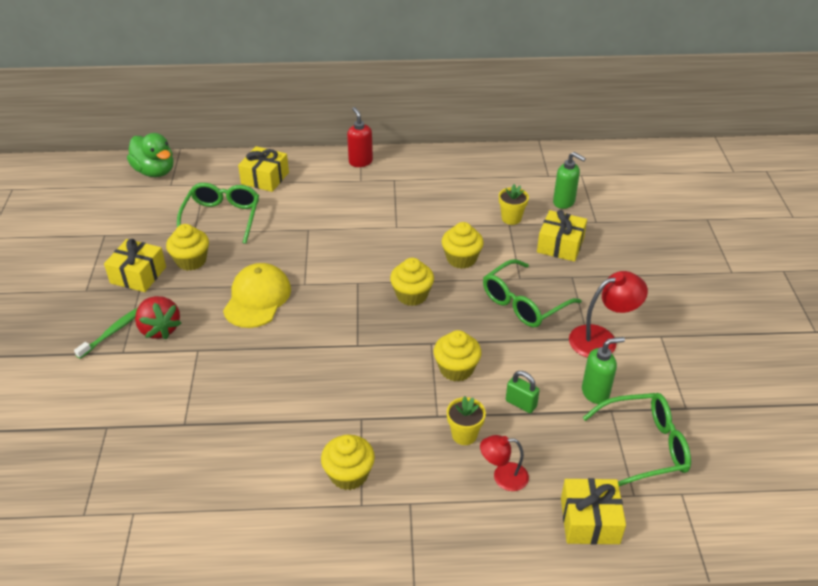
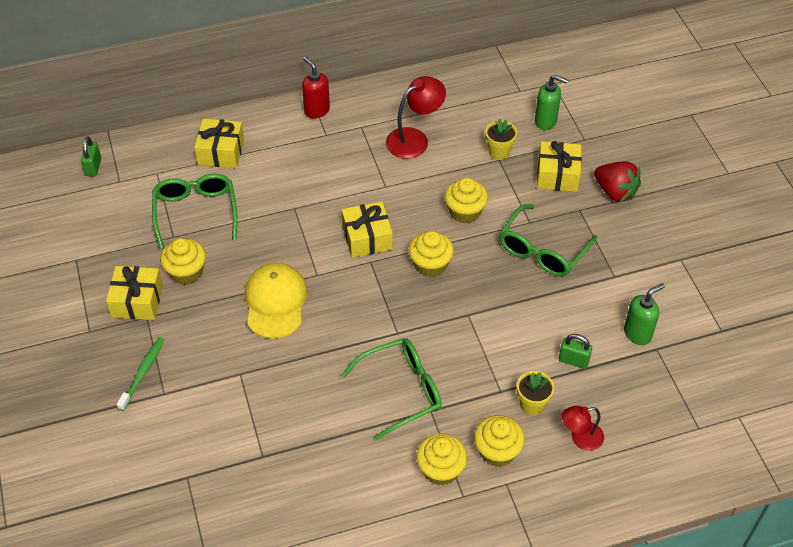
camera: 15 degrees left, 10 degrees up
green duck [127,133,174,177] -> green padlock [81,136,101,176]
red strawberry [135,296,181,340] -> red strawberry moved to [594,161,641,202]
yellow cupcake [434,330,482,382] -> yellow cupcake moved to [474,415,525,467]
yellow gift [561,478,626,545] -> yellow gift moved to [342,201,393,258]
red lamp [569,271,648,358] -> red lamp moved to [386,76,446,159]
green glasses [583,393,691,486] -> green glasses moved to [342,338,442,441]

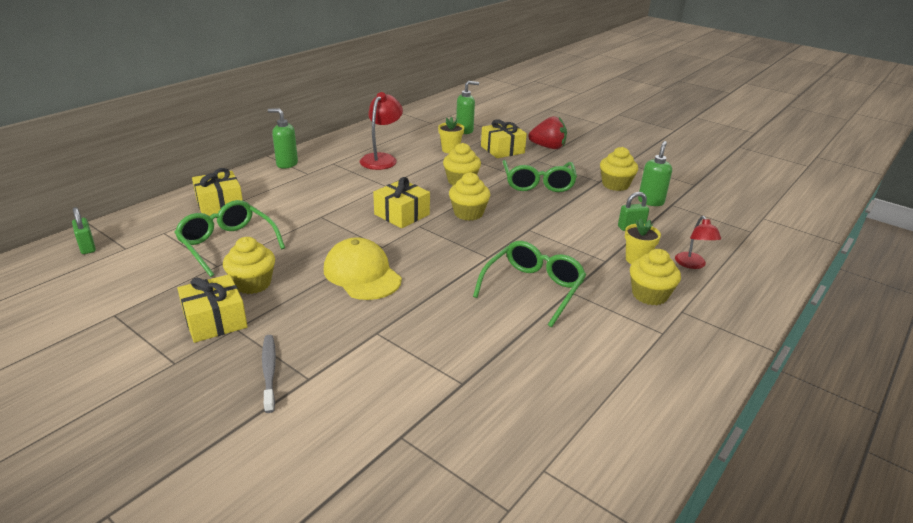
camera: 35 degrees left, 20 degrees down
green toothbrush [117,337,165,411] -> grey toothbrush [262,335,276,413]
red soap dispenser [302,56,330,119] -> green soap dispenser [268,109,298,169]
yellow cupcake [416,433,468,486] -> yellow cupcake moved to [600,147,638,191]
red lamp [562,406,604,451] -> red lamp turned 45 degrees counterclockwise [675,216,721,269]

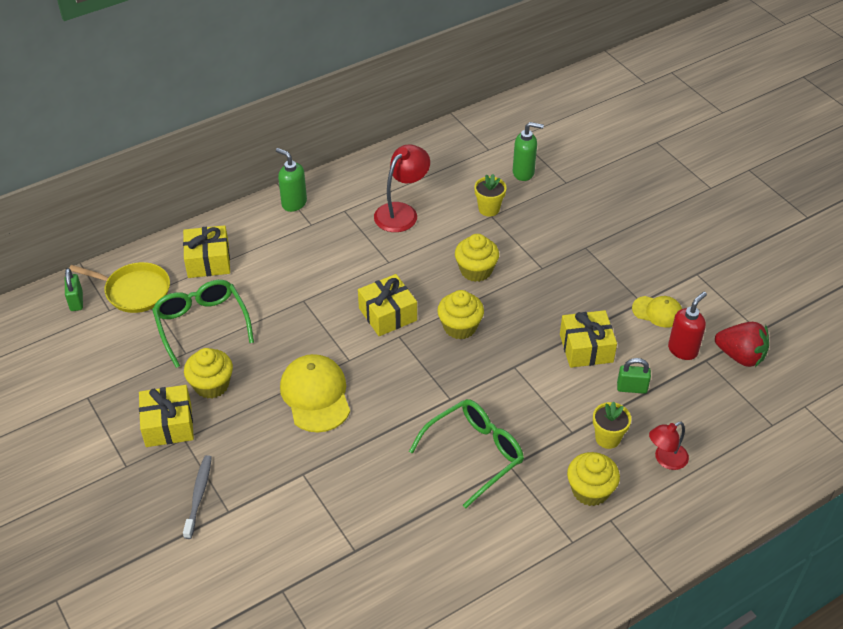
camera: 20 degrees right, 15 degrees up
yellow gift [481,119,527,158] -> yellow gift moved to [560,310,617,368]
green glasses [503,160,577,192] -> none
red strawberry [528,116,567,149] -> red strawberry moved to [715,322,769,367]
yellow cupcake [600,147,638,191] -> yellow cap [632,296,682,328]
green soap dispenser [638,141,672,206] -> red soap dispenser [668,292,707,360]
red lamp [675,216,721,269] -> red lamp turned 45 degrees clockwise [649,422,689,470]
none -> yellow pan [69,262,170,313]

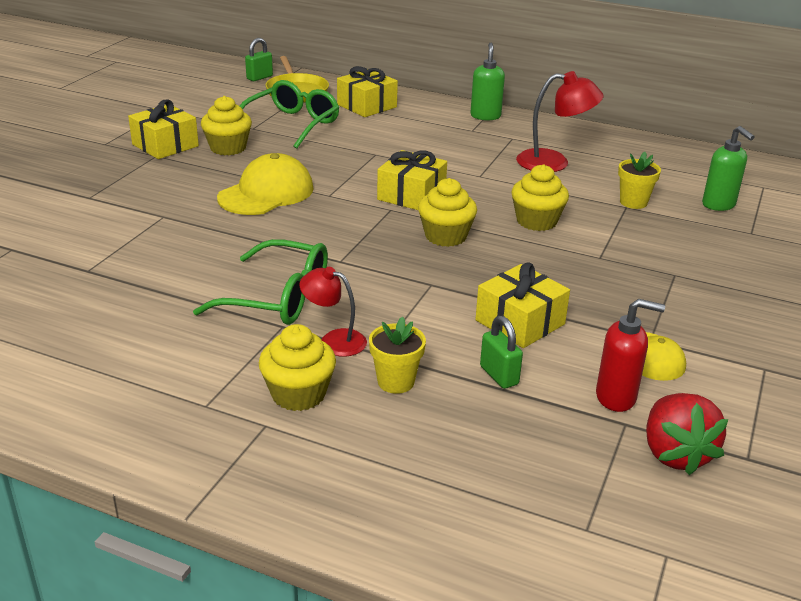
camera: 55 degrees right, 15 degrees down
grey toothbrush [183,455,212,539] -> none
red lamp [649,422,689,470] -> red lamp moved to [300,267,367,357]

